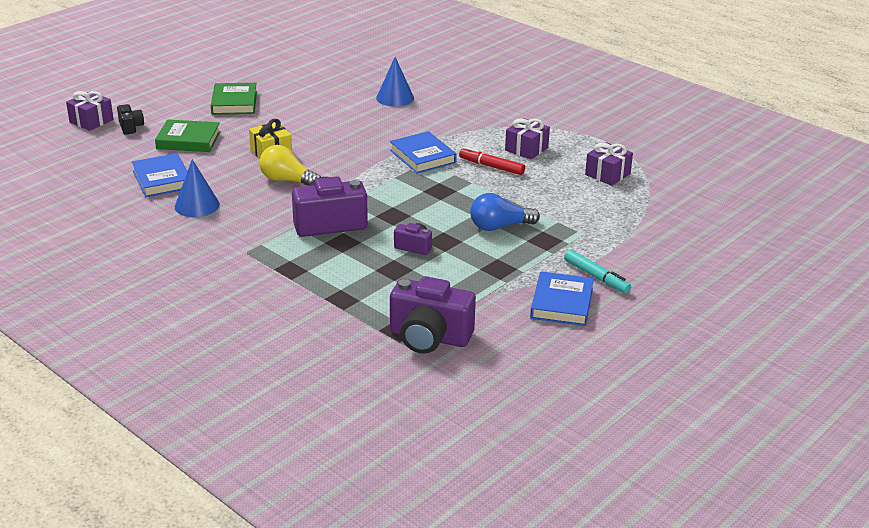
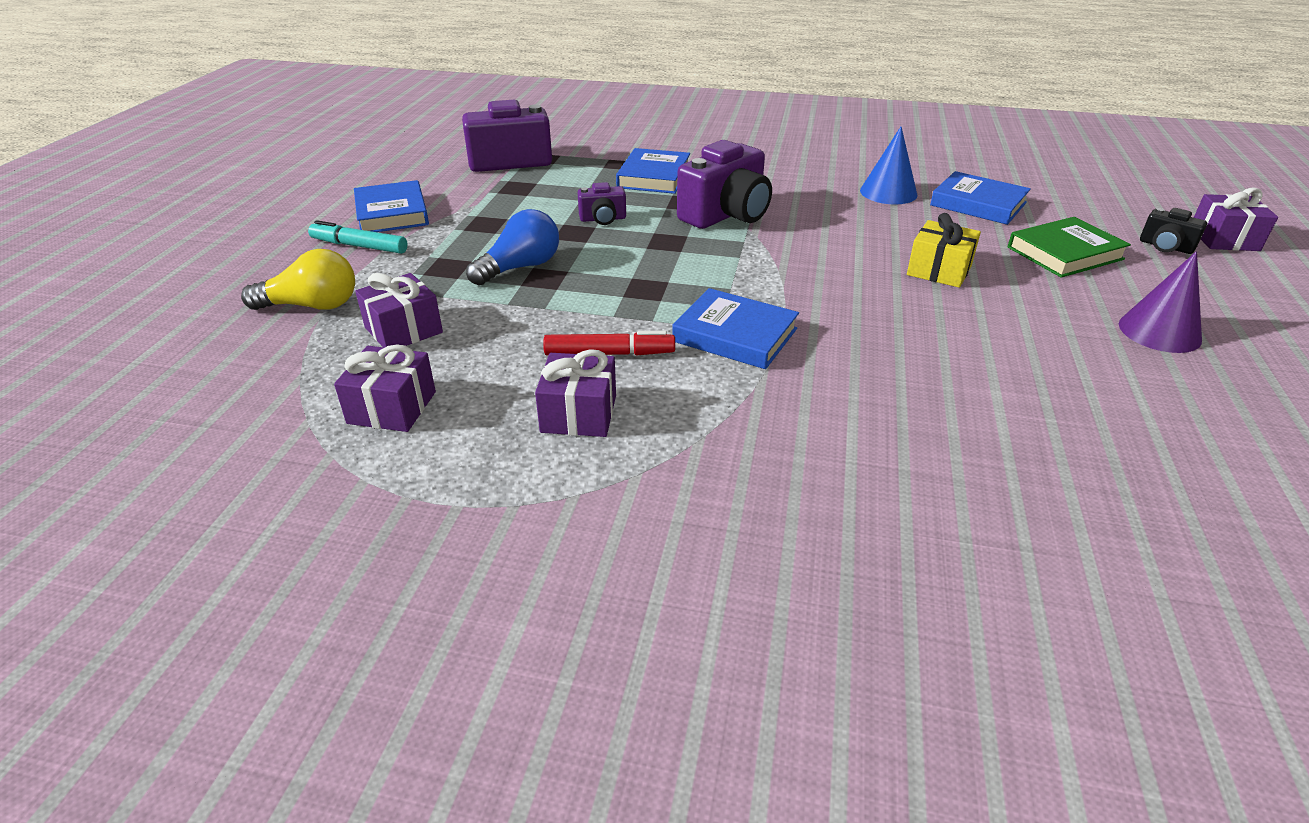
camera: 150 degrees right, 5 degrees up
green book [211,83,257,115] -> purple cone [1119,251,1202,353]
yellow light bulb [259,145,321,186] -> yellow light bulb moved to [241,249,355,310]
blue cone [376,57,414,107] -> none
none -> purple gift [355,273,443,347]
none -> blue book [616,148,690,194]

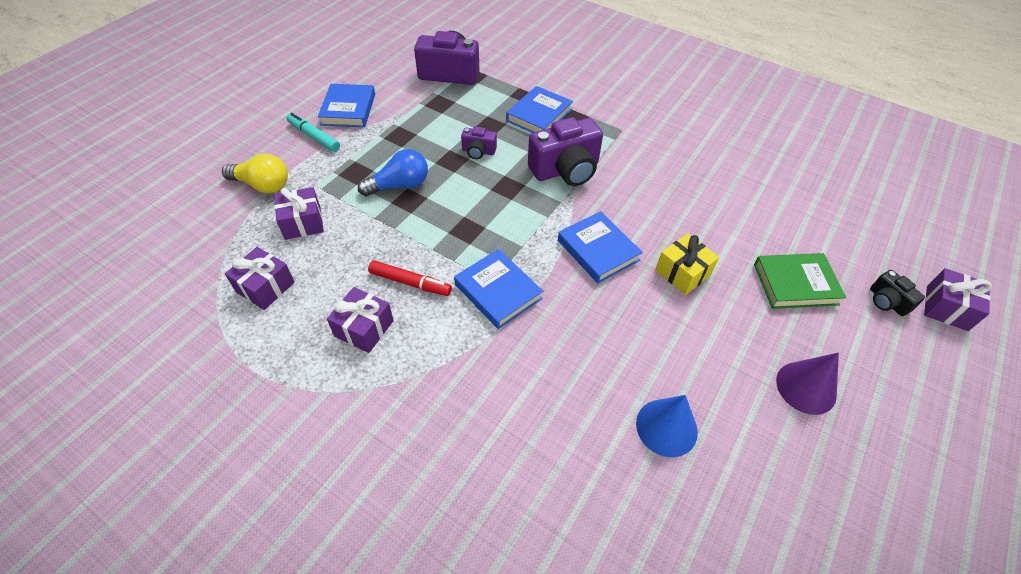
camera: 20 degrees right, 15 degrees up
blue cone [860,127,918,205] -> blue cone moved to [636,395,698,457]
blue book [930,171,1031,225] -> blue book moved to [558,211,643,283]

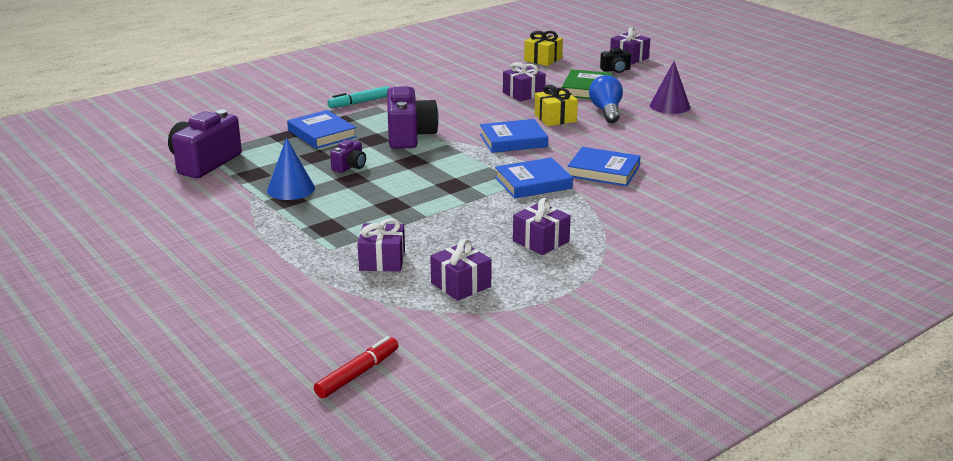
camera: 70 degrees left, 25 degrees down
yellow light bulb [222,154,288,193] -> none
turquoise marker [287,113,340,152] -> turquoise marker moved to [327,86,389,108]
blue book [318,84,375,127] -> blue book moved to [568,147,640,186]
blue light bulb [358,149,428,196] -> blue light bulb moved to [589,75,623,123]
red marker [368,260,452,296] -> red marker moved to [314,336,399,398]
blue cone [636,395,698,457] -> blue cone moved to [267,137,315,200]
none -> purple gift [503,62,546,101]
none -> yellow gift [524,31,563,66]

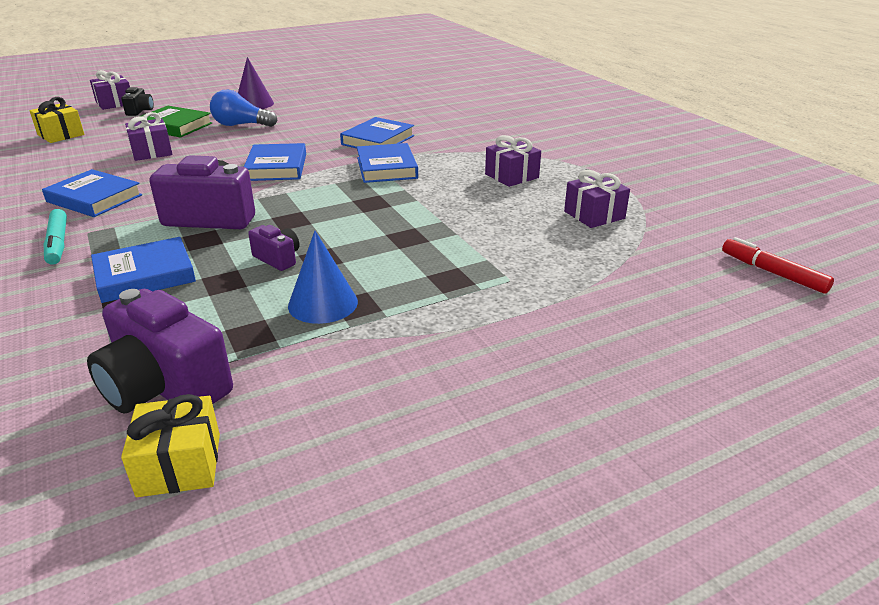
camera: 80 degrees left, 5 degrees up
purple gift [358,218,405,272] -> none
yellow gift [535,85,578,126] -> yellow gift moved to [121,394,220,497]
none -> blue book [42,169,142,217]

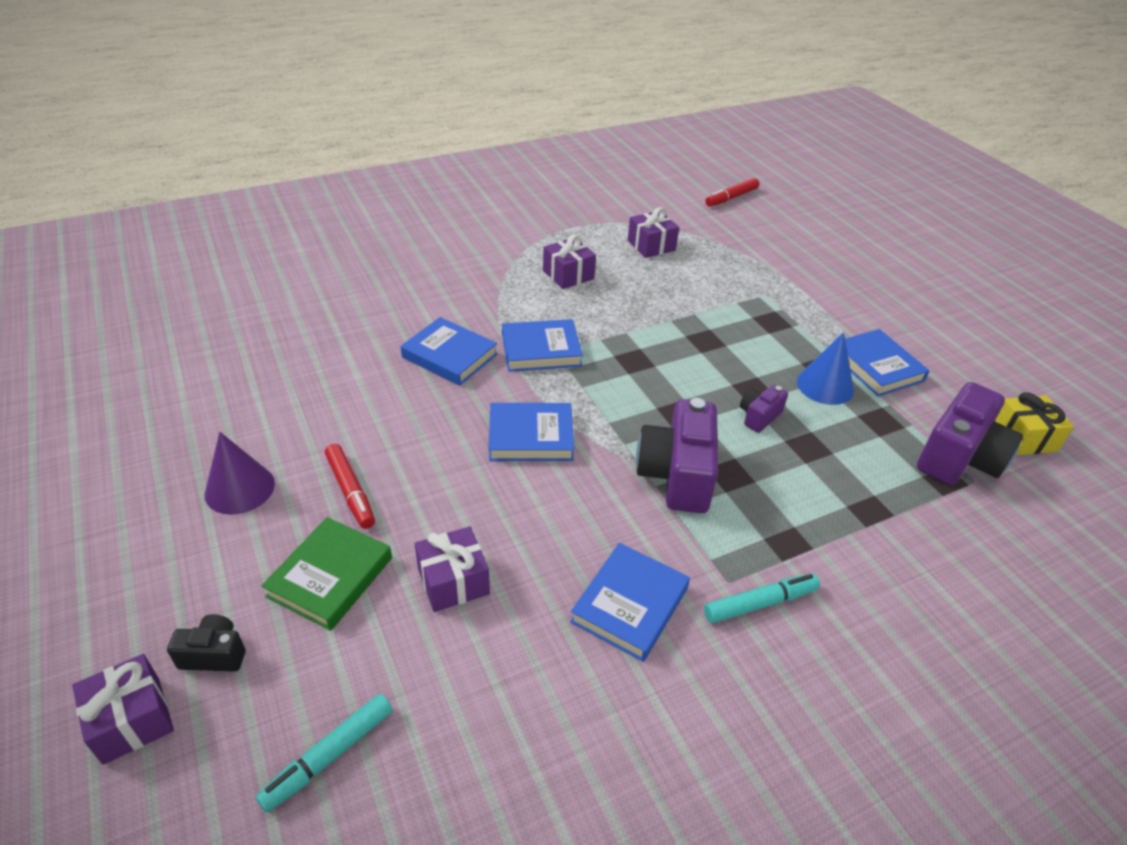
camera: 90 degrees left, 10 degrees up
yellow gift [29,97,84,143] -> turquoise marker [256,694,393,812]
blue book [91,237,196,303] -> blue book moved to [845,329,930,397]
blue light bulb [210,89,277,127] -> red marker [325,444,375,529]

